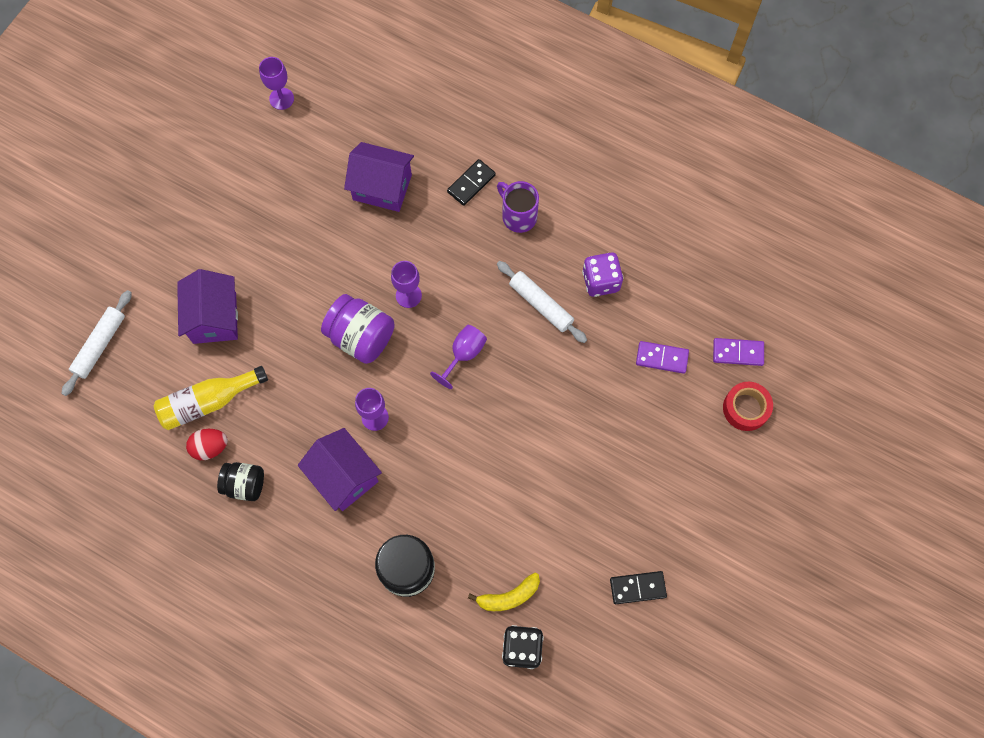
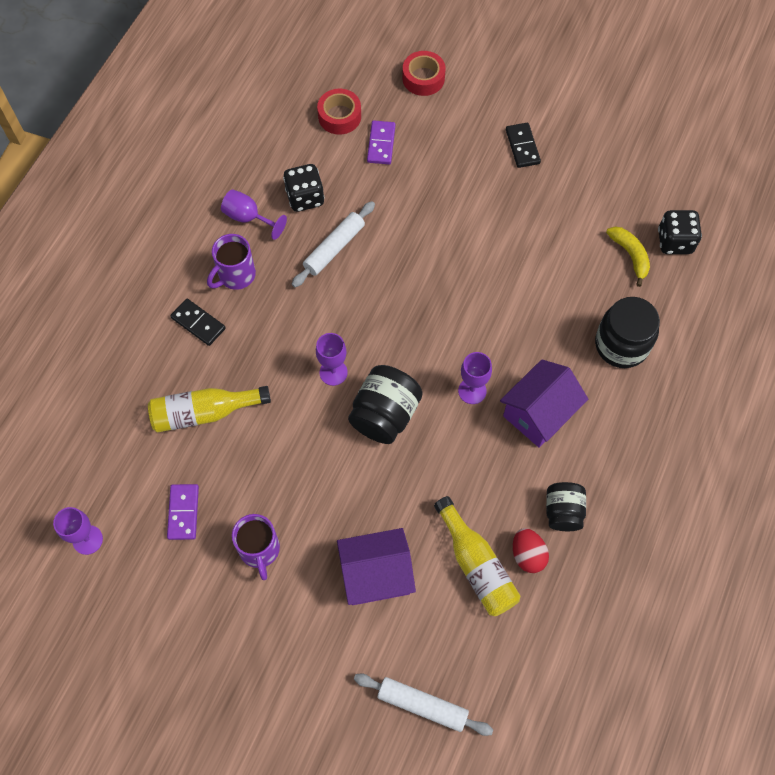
camera: 95 degrees left, 5 degrees down
purple jar [321,294,395,364] -> black jar [348,365,423,444]
purple house [344,142,414,212] -> yellow bottle [148,386,271,433]
purple goblet [430,325,487,389] -> purple goblet moved to [221,189,287,240]
purple dice [582,252,623,297] -> black dice [283,164,325,212]
black domino [610,571,667,604] -> black domino moved to [506,123,541,168]
purple domino [713,338,764,366] -> purple domino moved to [167,484,199,540]
none -> purple mug [232,514,280,580]
none -> red tape [317,89,361,135]

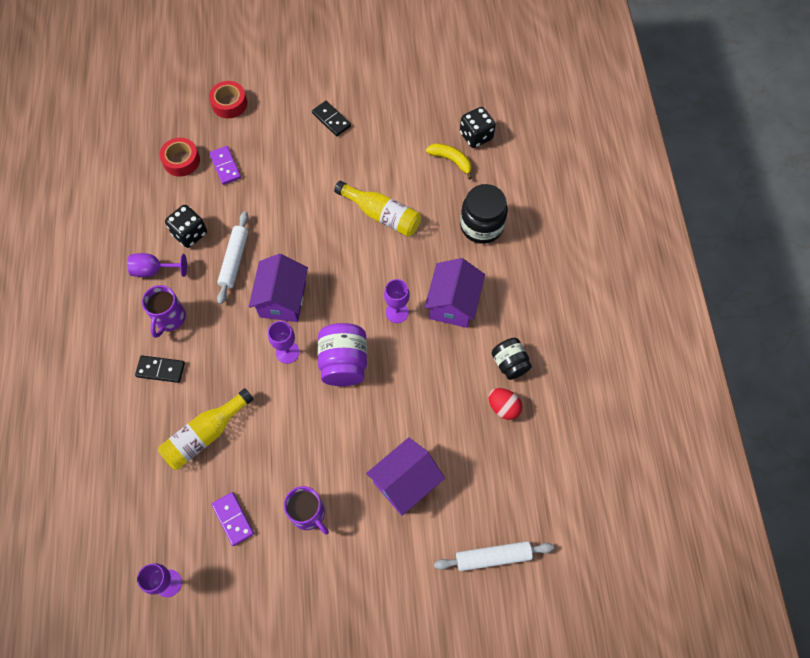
camera: 30 degrees left, 0 degrees up
black jar [348,365,423,444] -> purple jar [318,323,367,386]
yellow bottle [434,496,520,616] -> yellow bottle moved to [334,181,421,237]
none -> purple house [249,254,308,322]

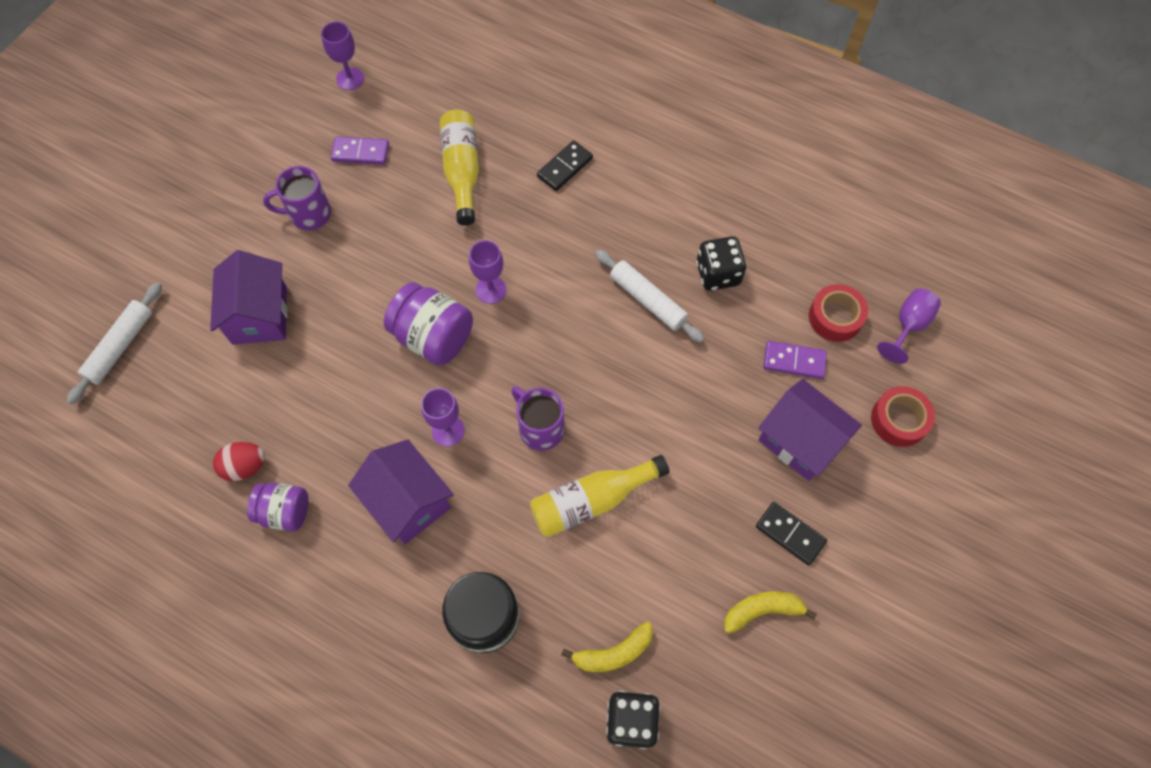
camera: 125 degrees right, 0 degrees up
purple goblet [128,253,187,277] -> purple goblet moved to [877,288,941,364]
purple mug [142,285,186,338] -> purple mug moved to [511,386,565,451]
purple house [249,254,308,322] -> purple house moved to [758,379,862,481]
black domino [312,101,351,136] -> black domino turned 45 degrees clockwise [756,502,827,565]
black jar [492,338,532,380] -> purple jar [247,483,309,532]
none -> yellow banana [724,591,817,634]

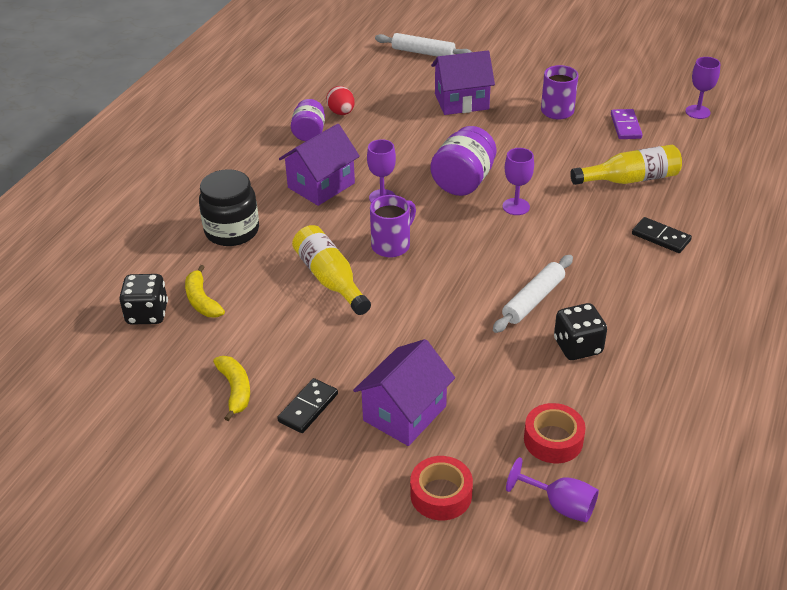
camera: 85 degrees right, 25 degrees down
purple domino [763,341,827,379] -> none

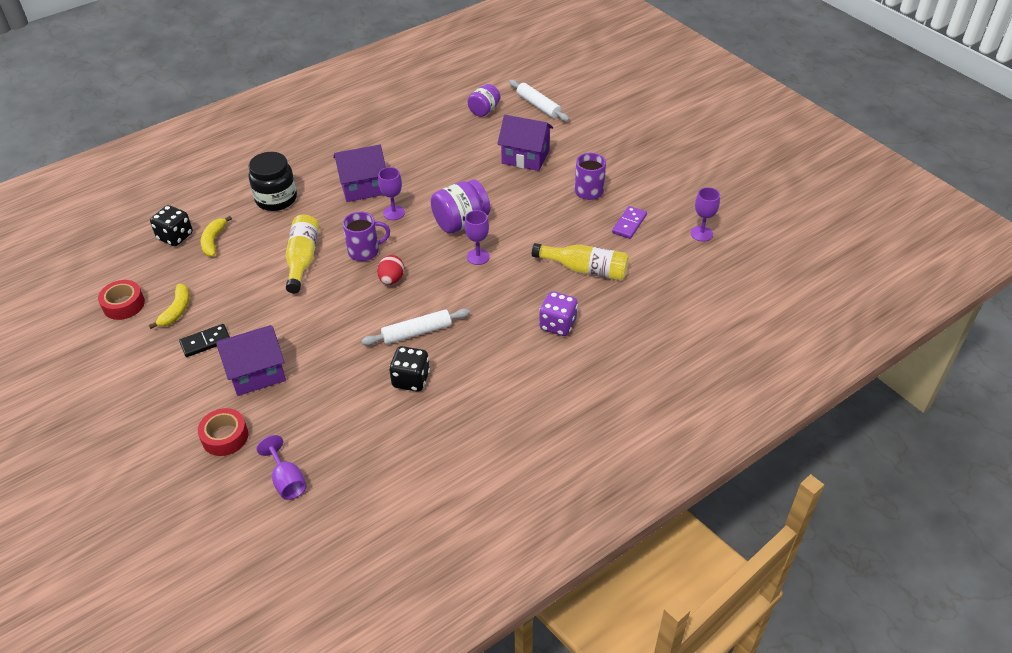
camera: 30 degrees right, 5 degrees up
purple jar [291,99,325,141] -> purple jar moved to [467,84,500,117]
red egg [326,86,355,115] -> red egg moved to [377,255,404,285]
red tape [524,403,586,463] -> red tape moved to [98,280,145,320]
black domino [632,217,692,253] -> purple dice [539,291,578,336]

